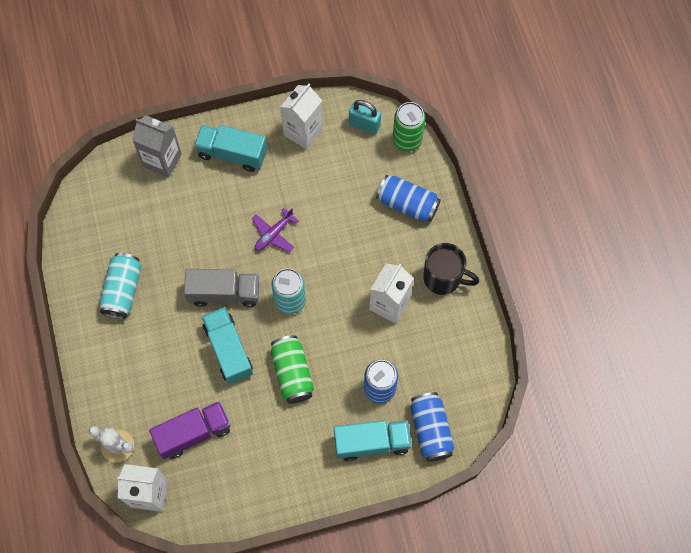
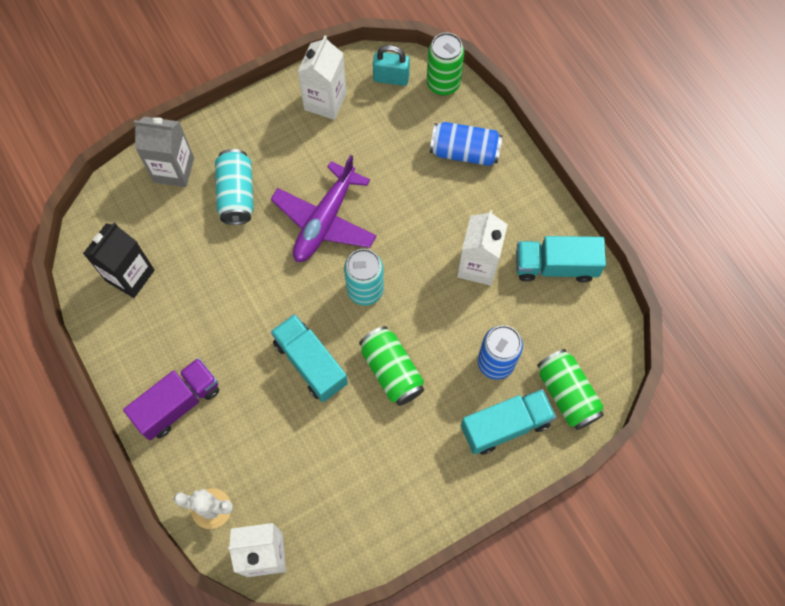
camera: 15 degrees left, 0 degrees up
turquoise can [99,253,141,319] -> turquoise can moved to [215,149,254,225]
purple truck [149,401,231,459] -> purple truck moved to [123,358,219,440]
grey truck [184,269,259,307] -> none
turquoise truck [194,125,267,172] -> turquoise truck moved to [516,236,606,282]
purple plane [252,208,299,252] -> purple plane [271,155,377,262], size x1.82
blue can [411,392,454,462] -> green can [537,349,604,430]
black mug [424,243,480,295] -> none
none -> black carton [83,223,155,298]

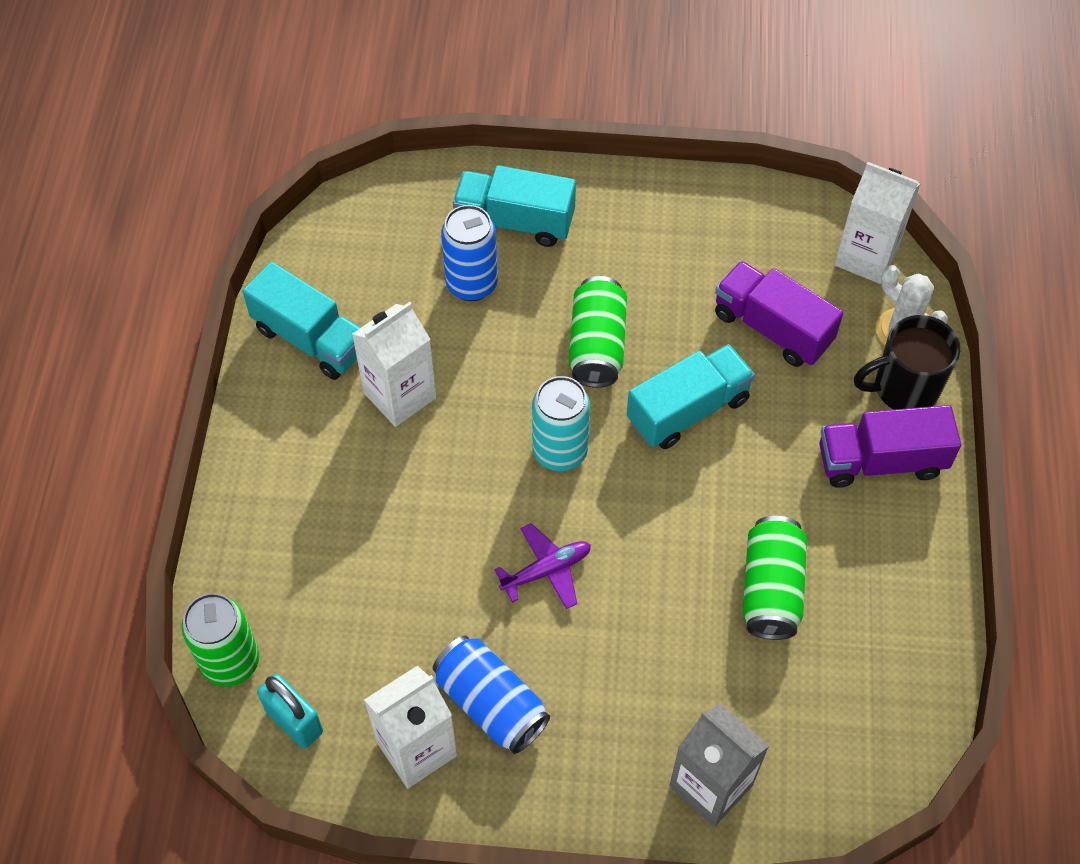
camera: 145 degrees left, 10 degrees down
black carton [83,223,155,298] -> none
turquoise can [215,149,254,225] -> none
purple plane [271,155,377,262] -> purple plane [494,523,591,609], size x0.55
turquoise truck [271,314,348,402] -> turquoise truck turned 120 degrees counterclockwise [627,344,755,449]
blue can [430,122,503,166] -> blue can moved to [433,635,550,754]
green can [537,349,604,430] -> green can moved to [743,516,807,640]
none -> purple truck [715,261,843,367]
none -> black mug [854,315,960,410]

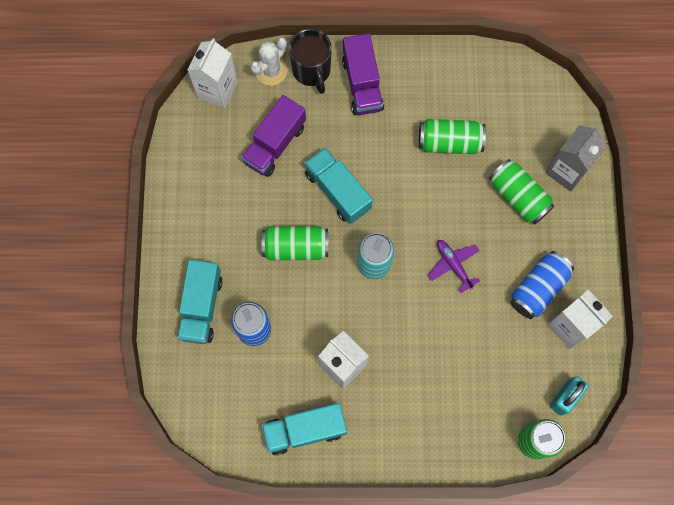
camera: 95 degrees left, 15 degrees up
turquoise truck [243,262,361,380] -> turquoise truck turned 135 degrees counterclockwise [262,403,347,455]
none -> green can [489,159,554,224]

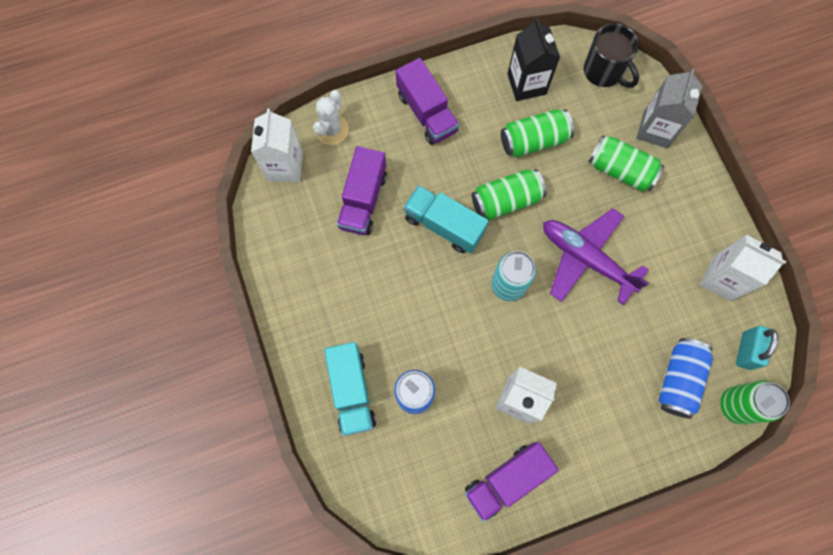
camera: 20 degrees left, 0 degrees up
green can [261,226,328,261] -> green can moved to [472,169,546,220]
turquoise truck [262,403,347,455] -> purple truck [465,442,558,522]
black mug [289,29,332,94] -> black mug moved to [584,23,639,88]
purple plane [428,240,480,293] -> purple plane [543,208,649,305], size x1.82
blue can [510,251,574,319] -> blue can moved to [659,338,713,419]
none -> black carton [507,18,560,101]

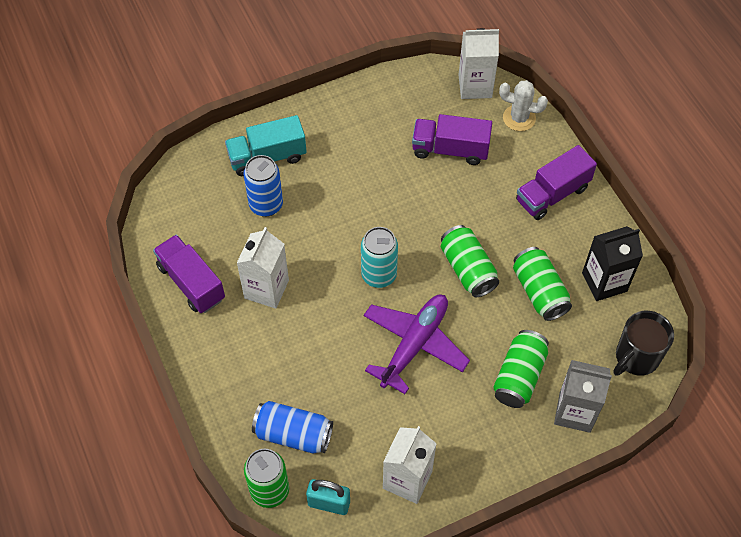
camera: 85 degrees right, 15 degrees down
turquoise truck [403,185,489,253] -> none

